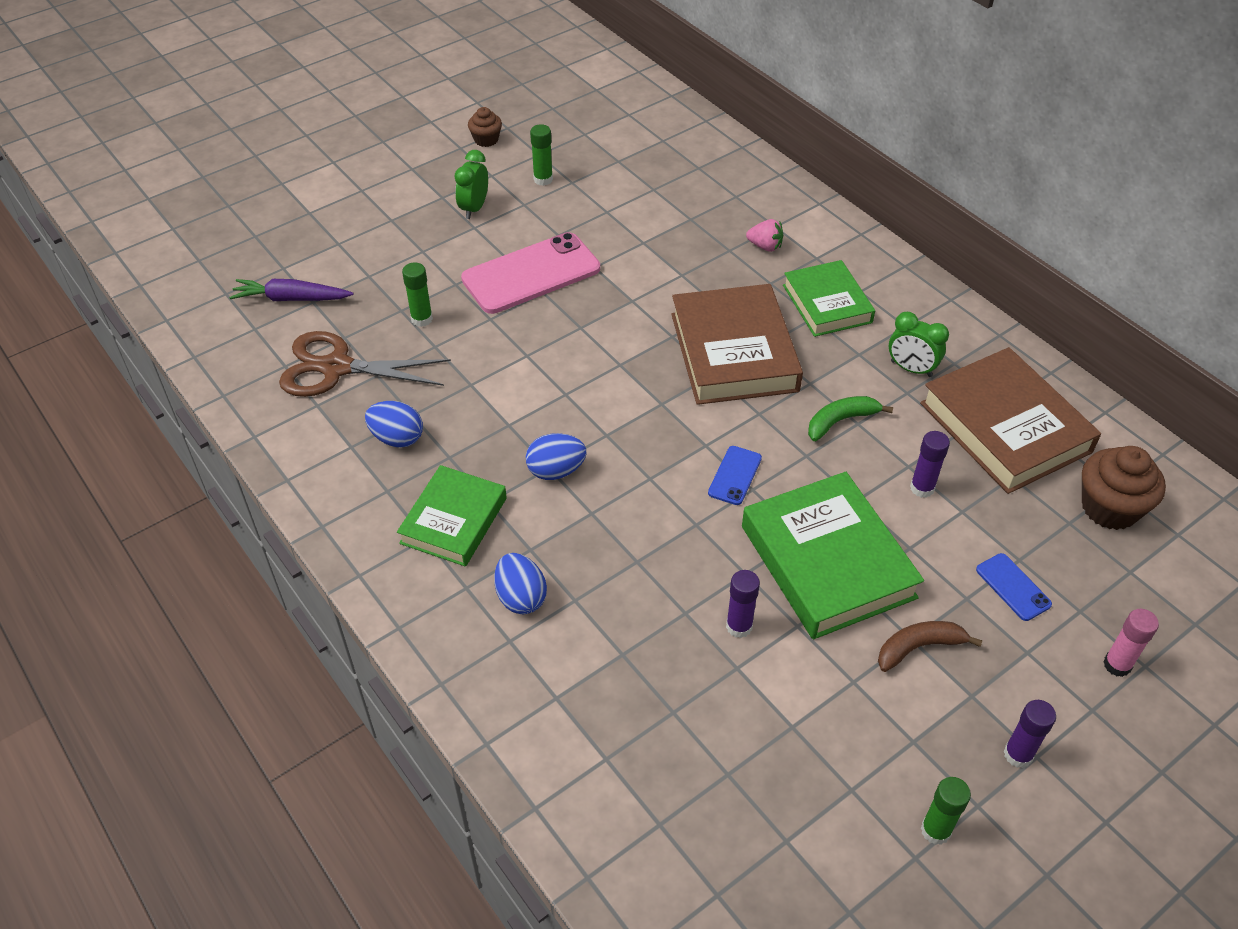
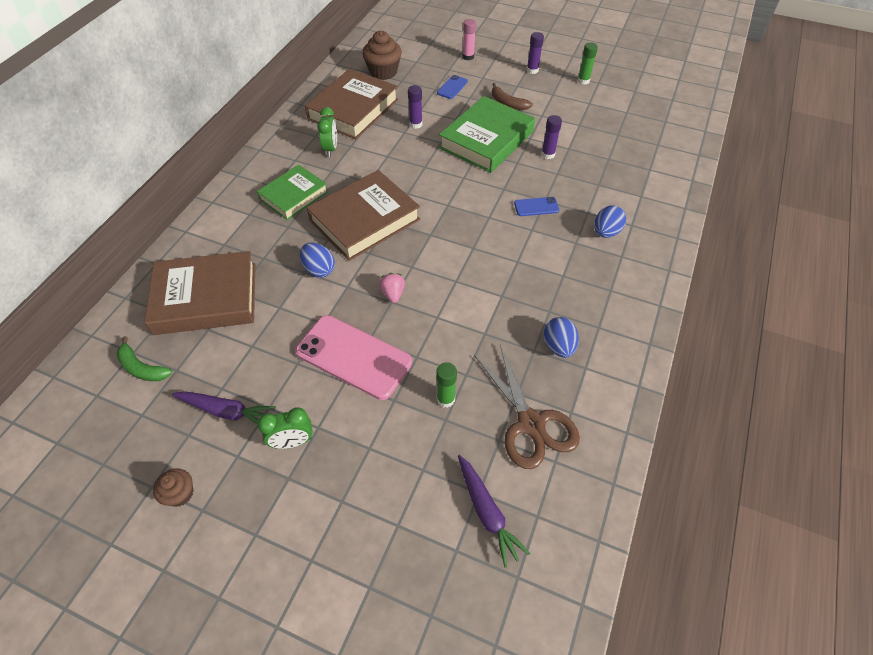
camera: 120 degrees left, 5 degrees up
green book [397,465,507,567] -> none
blue egg [526,433,586,480] -> blue egg moved to [300,243,335,278]
green glue stick [530,124,553,186] -> purple carrot [172,391,276,424]
blue phone [708,446,762,505] -> blue phone moved to [514,197,559,216]
pink strawberry [746,219,783,252] -> pink strawberry moved to [379,273,405,303]
green banana [808,396,893,441] -> green banana moved to [116,336,172,381]
none -> brown book [144,251,255,335]

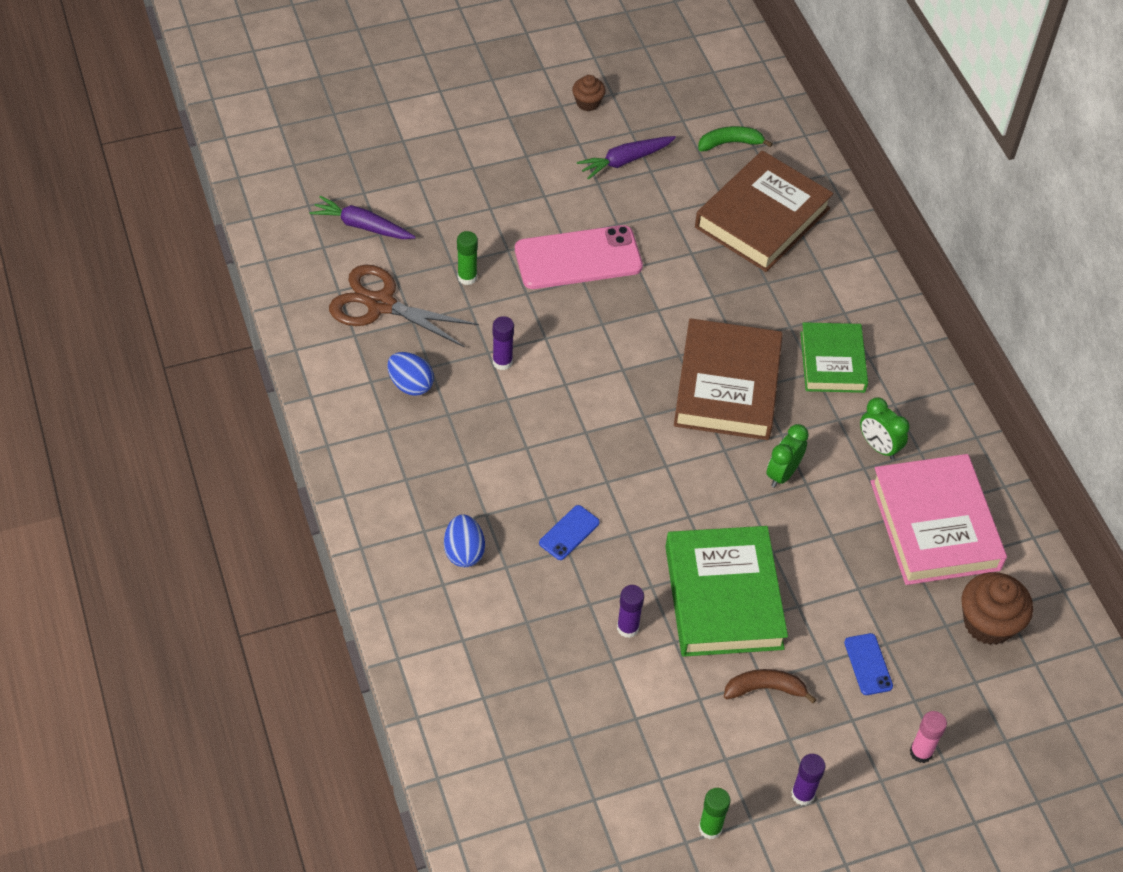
camera: 135 degrees right, 0 degrees up
green clock [257,407,313,449] -> green clock moved to [766,424,809,488]
blue egg [300,243,335,278] -> none
brown book [305,69,398,139] -> pink book [870,454,1007,585]
pink strawberry [379,273,405,303] -> none
purple glue stick [408,85,422,129] -> purple glue stick moved to [493,316,514,370]

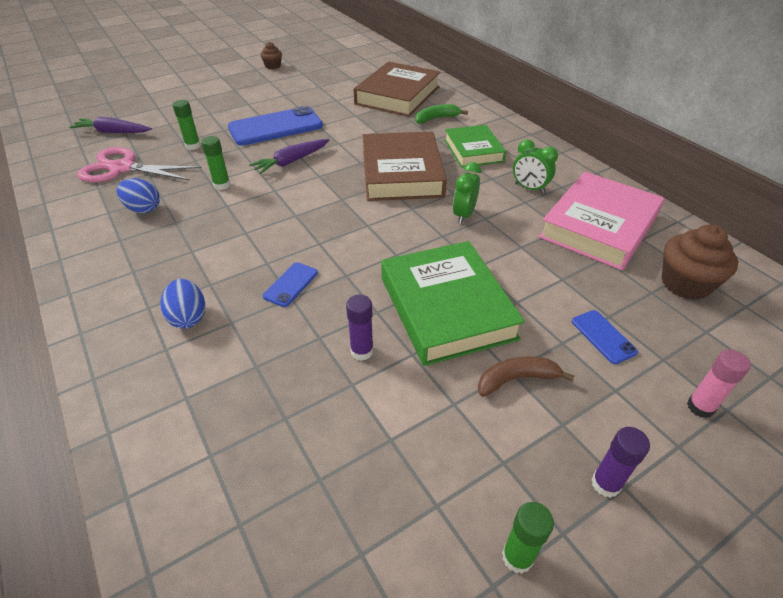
camera: 10 degrees left, 10 degrees down
brown scissors [329,264,479,348] -> pink scissors [77,147,202,182]
purple glue stick [493,316,514,370] -> green glue stick [201,136,230,190]
pink phone [515,225,643,289] -> blue phone [228,106,323,146]
purple carrot [577,136,676,180] -> purple carrot moved to [249,139,329,174]
green banana [698,126,773,151] -> green banana moved to [415,104,468,124]
pink book [870,454,1007,585] -> pink book turned 60 degrees clockwise [539,172,664,270]

